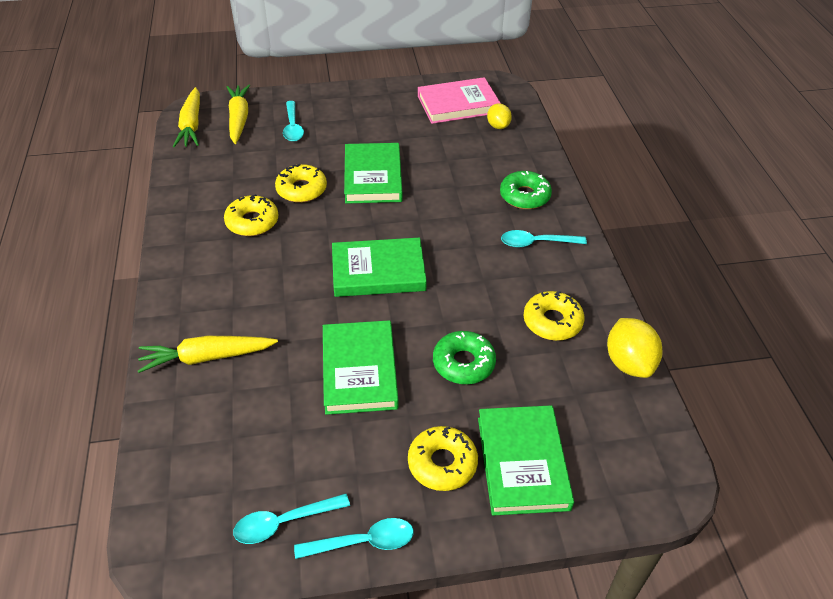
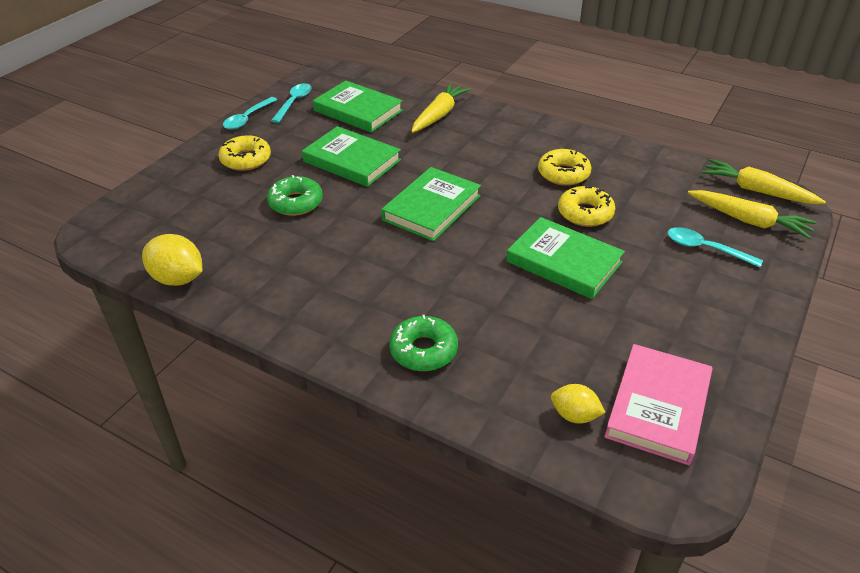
camera: 130 degrees right, 5 degrees down
green book [478,405,574,516] -> green book moved to [313,80,403,132]
turquoise spoon [501,230,587,247] -> none
yellow donut [524,291,584,341] -> none

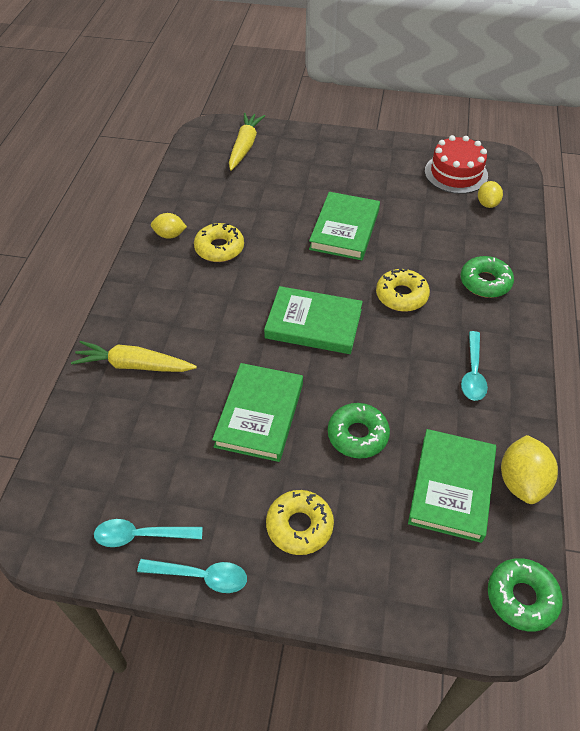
camera: 110 degrees left, 10 degrees up
green book [313,80,403,132] -> green book moved to [408,429,496,543]
yellow donut [558,185,615,227] -> yellow donut moved to [376,269,430,312]
pink book [604,344,712,465] -> red cake [425,135,488,194]
turquoise spoon [668,227,763,268] -> turquoise spoon moved to [461,331,488,401]
yellow carrot [702,159,826,204] -> none
none -> yellow lemon [151,213,187,239]
none -> green donut [488,558,563,632]

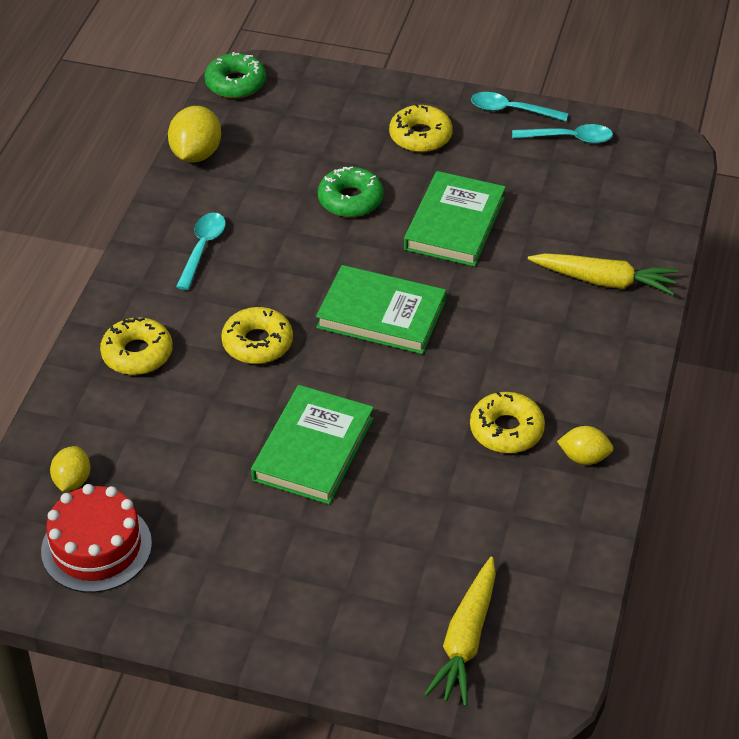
camera: 175 degrees left, 5 degrees down
green book [408,429,496,543] -> none
green donut [460,256,514,298] -> yellow donut [100,317,173,375]

